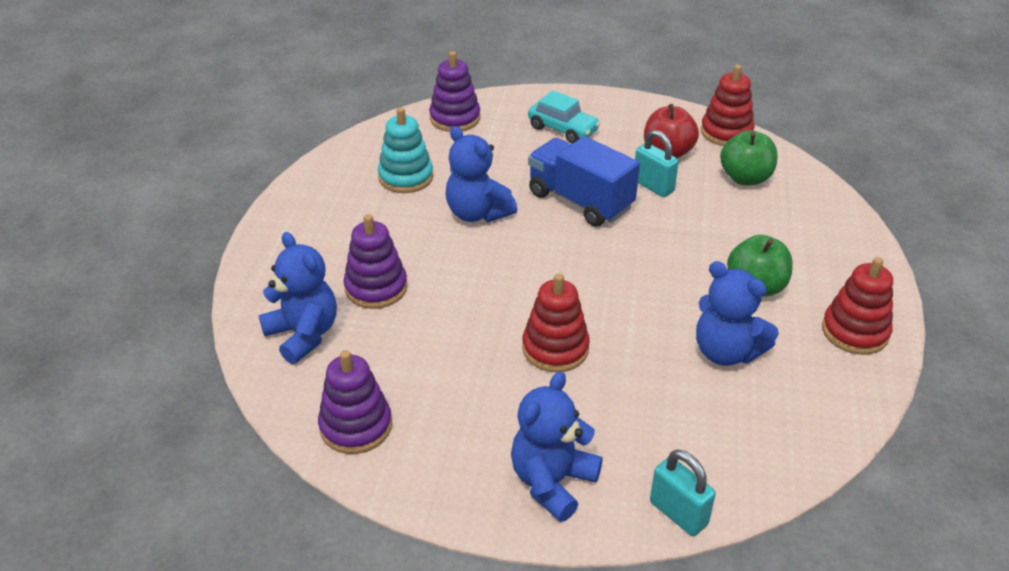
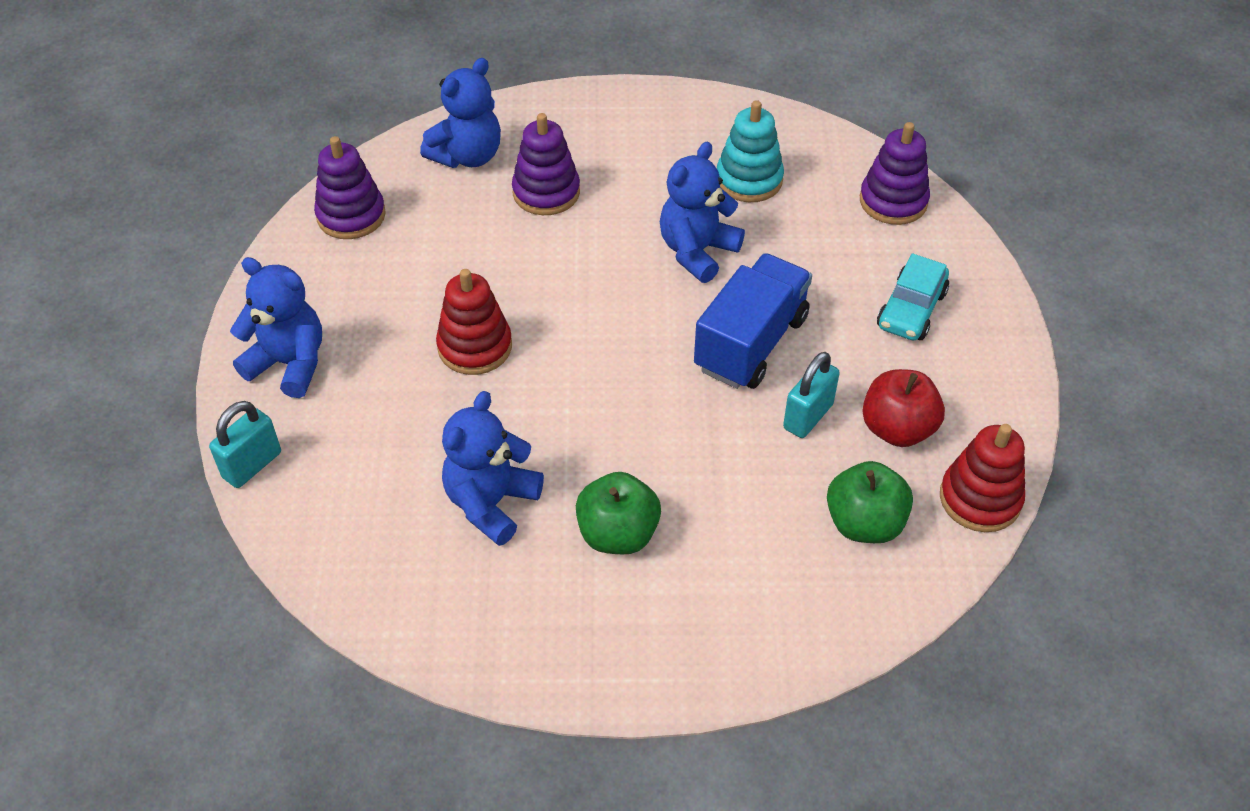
camera: 80 degrees right, 10 degrees up
red stacking toy [822,257,893,355] -> none

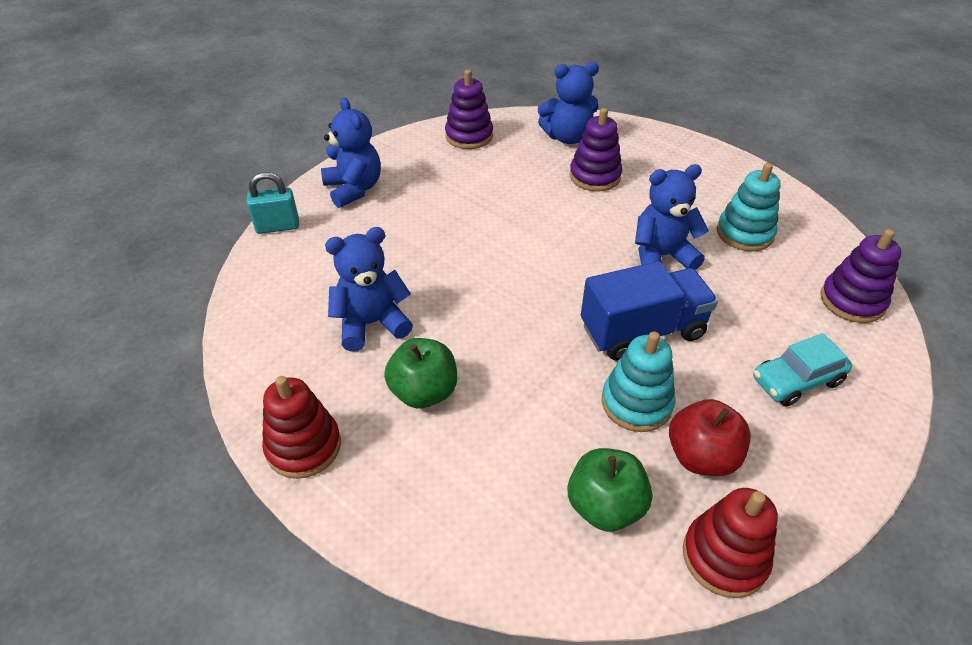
camera: 40 degrees right, 5 degrees down
red stacking toy [436,269,512,375] -> red stacking toy moved to [262,376,341,479]
turquoise padlock [783,352,840,438] -> turquoise stacking toy [602,331,675,432]

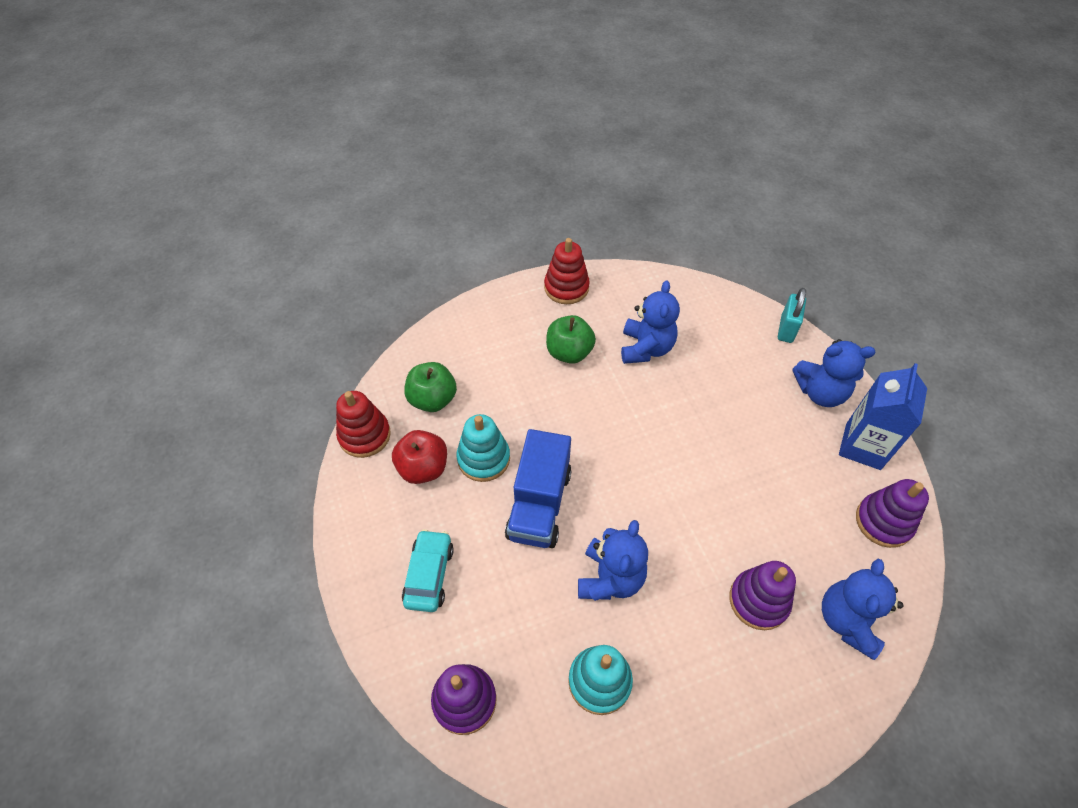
camera: 120 degrees right, 10 degrees up
none -> blue carton [839,363,927,470]

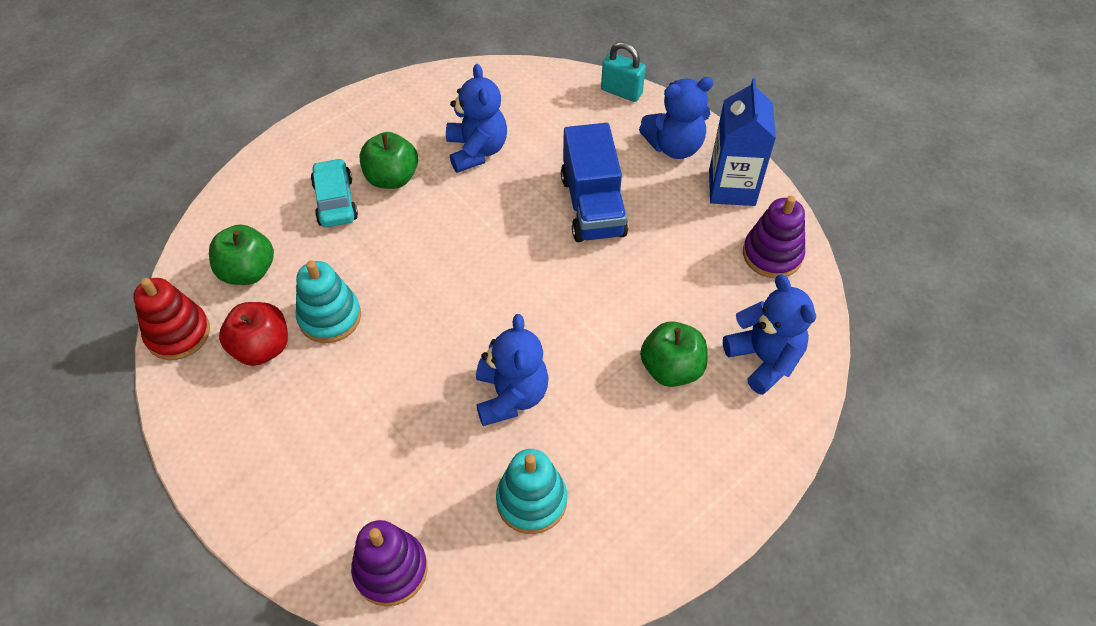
camera: 20 degrees left, 0 degrees up
turquoise car [402,529,454,612] -> turquoise car moved to [311,158,358,227]
blue truck [505,429,572,548] -> blue truck moved to [561,123,628,242]
red stacking toy [544,238,590,304] -> none
purple stacking toy [729,561,796,630] -> green apple [640,321,708,387]
turquoise padlock [778,288,806,343] -> turquoise padlock turned 60 degrees counterclockwise [601,42,646,102]
blue teddy bear [822,559,904,660] -> blue teddy bear turned 150 degrees clockwise [723,274,816,395]

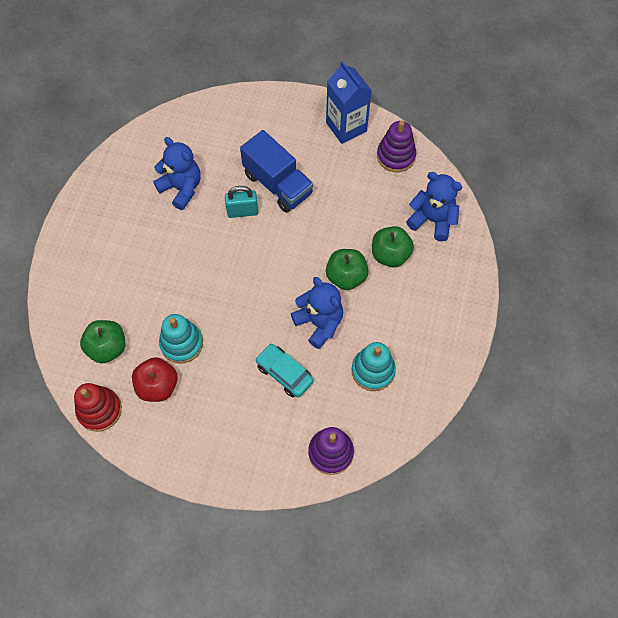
camera: 35 degrees left, 10 degrees up
turquoise car [311,158,358,227] -> turquoise car moved to [255,343,314,397]
green apple [359,132,418,189] -> green apple moved to [326,249,369,290]
turquoise padlock [601,42,646,102] -> turquoise padlock moved to [225,186,258,218]
blue teddy bear [639,77,714,159] -> none

